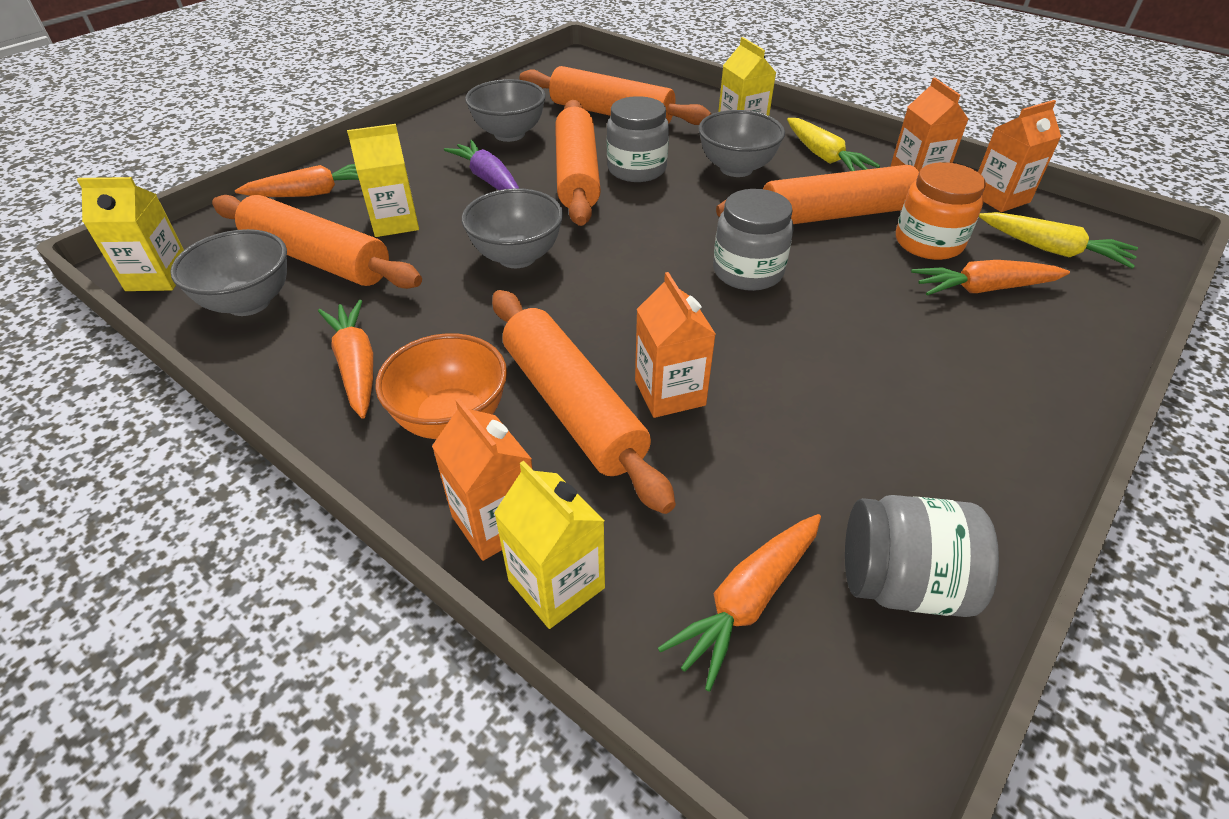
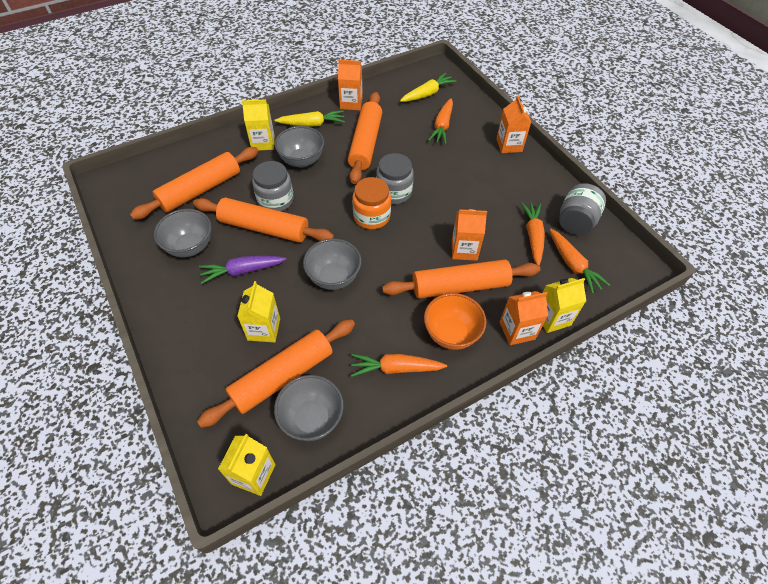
camera: 70 degrees left, 10 degrees up
orange carrot [235,164,359,197] -> orange carrot moved to [521,202,545,265]
orange jar [896,162,986,260] -> orange jar moved to [352,177,391,229]
orange carton [978,100,1061,212] -> orange carton moved to [496,96,531,153]

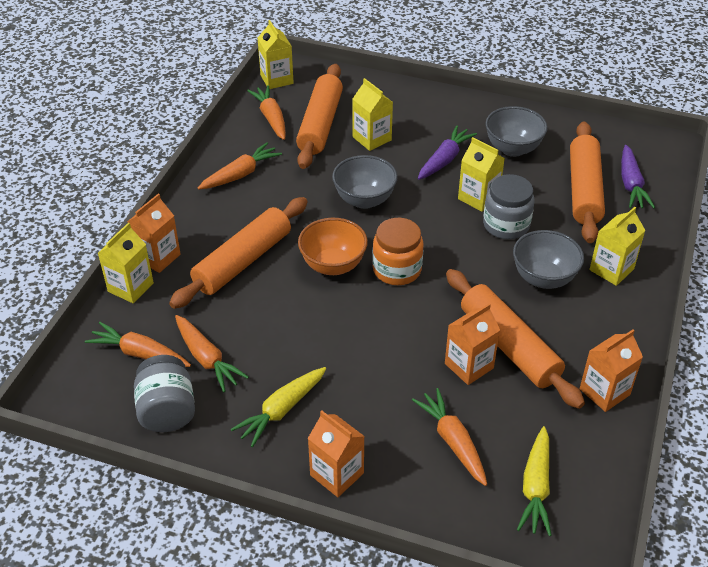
camera: 140 degrees right, 10 degrees down
orange rolling pin [193,198,334,243] -> yellow carton [458,137,505,212]
grey bowl [274,375,344,441] -> orange carrot [247,85,286,140]
yellow carrot [275,110,345,127] -> yellow carrot moved to [231,367,326,447]
grey jar [376,153,414,204] -> none
orange bowl [424,293,486,350] -> orange bowl moved to [298,218,368,275]
orange carton [452,209,487,261] -> orange carton moved to [445,303,500,385]
none -> purple carrot [621,145,655,208]

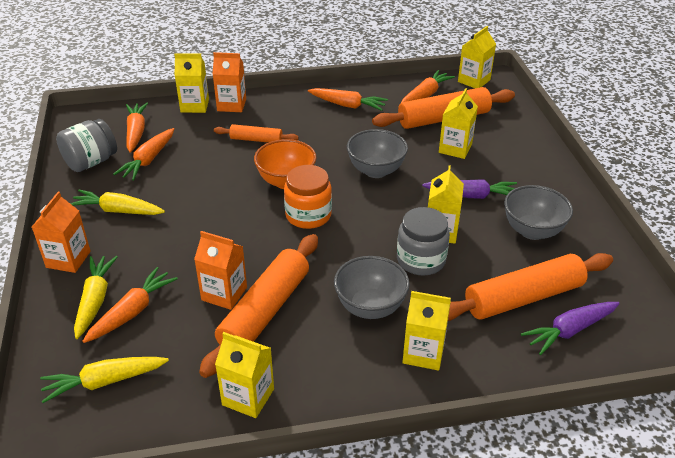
camera: 60 degrees right, 5 degrees down
orange rolling pin [169,197,308,309] -> orange rolling pin [214,124,299,143], size x0.54
orange carton [580,330,643,412] -> yellow carton [215,332,274,418]
none -> yellow carrot [74,256,118,339]

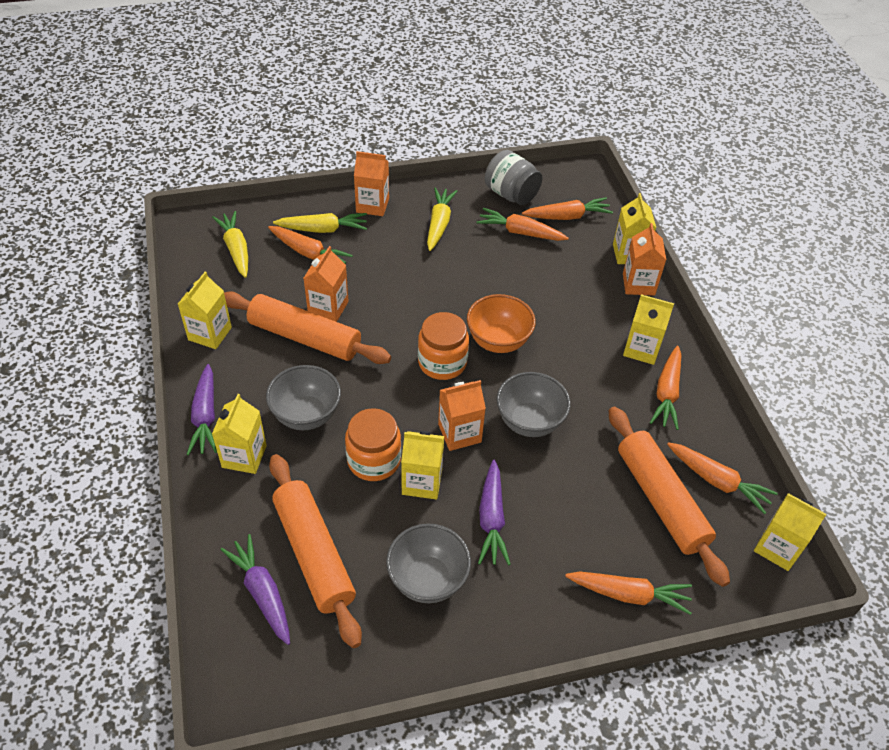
camera: 85 degrees right, 10 degrees up
orange rolling pin [214,124,299,143] -> none
grey jar [397,207,450,276] -> orange jar [345,408,401,481]
yellow carton [439,88,478,159] -> yellow carton moved to [623,294,674,365]
none -> purple carrot [187,364,217,455]
none -> orange carton [438,380,486,451]
none -> orange carrot [565,572,692,615]

